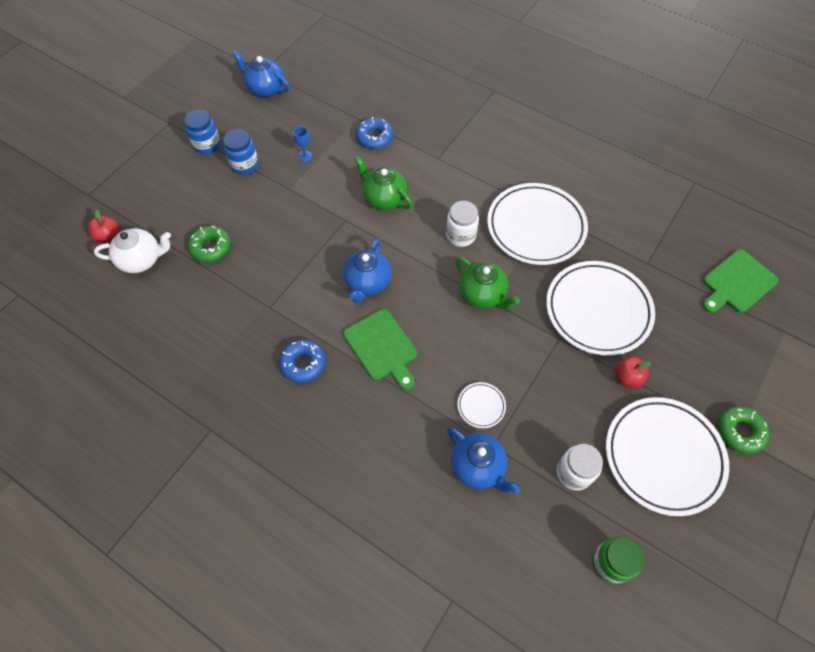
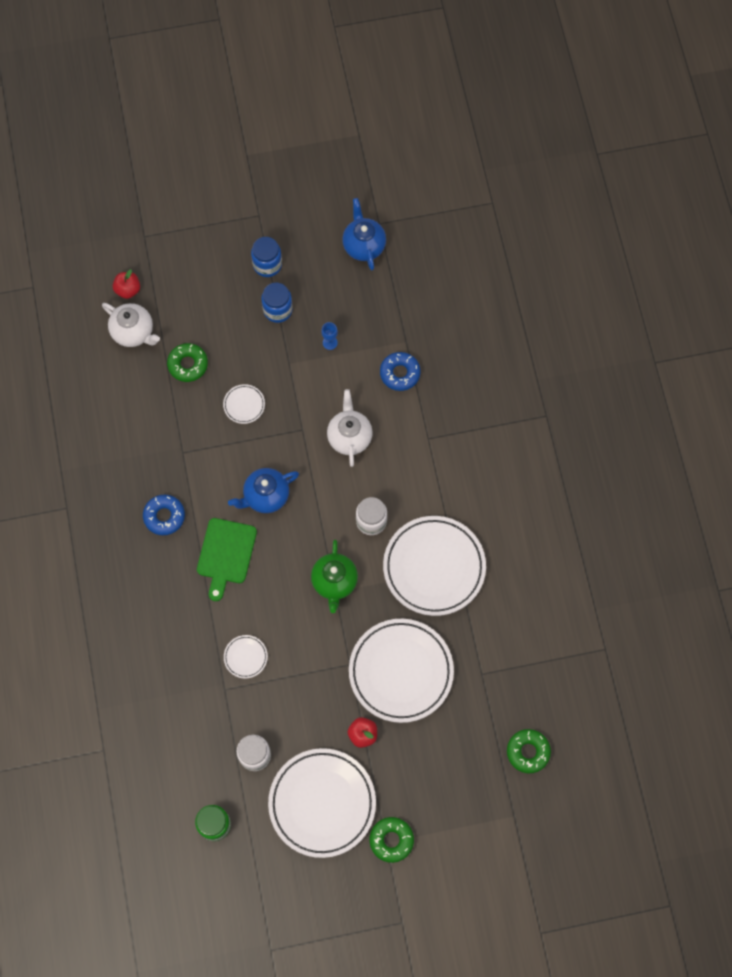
camera: 45 degrees right, 10 degrees up
green teapot [354,156,412,210] -> white teapot [327,389,373,467]
blue teapot [447,427,520,493] -> none
green cutting board [702,249,779,313] -> green donut [507,729,551,773]
none -> white plate [223,384,265,424]

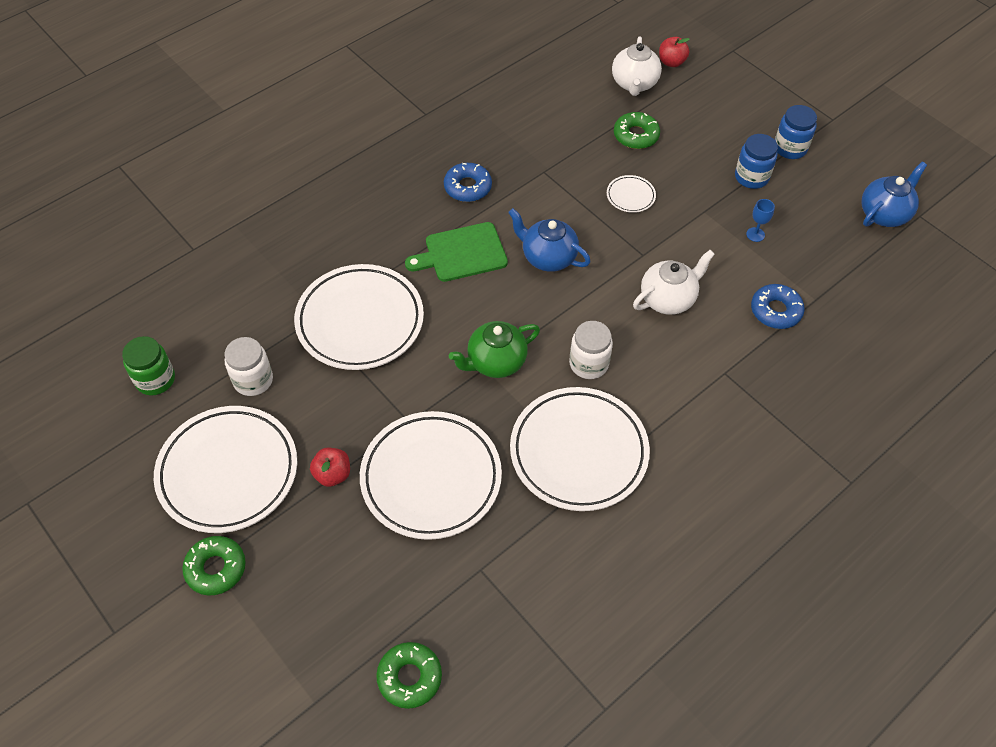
camera: 60 degrees right, 15 degrees down
white plate [224,635,268,679] -> white plate [294,264,424,370], size x2.38

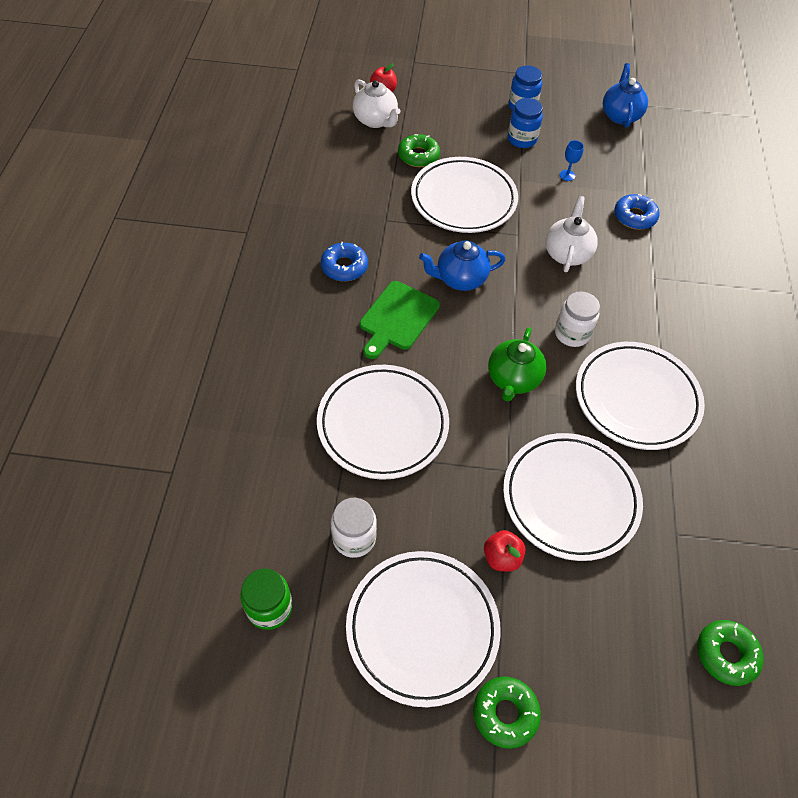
camera: 45 degrees left, 0 degrees up
white plate [607,175,656,213] -> white plate [411,157,518,233], size x2.38

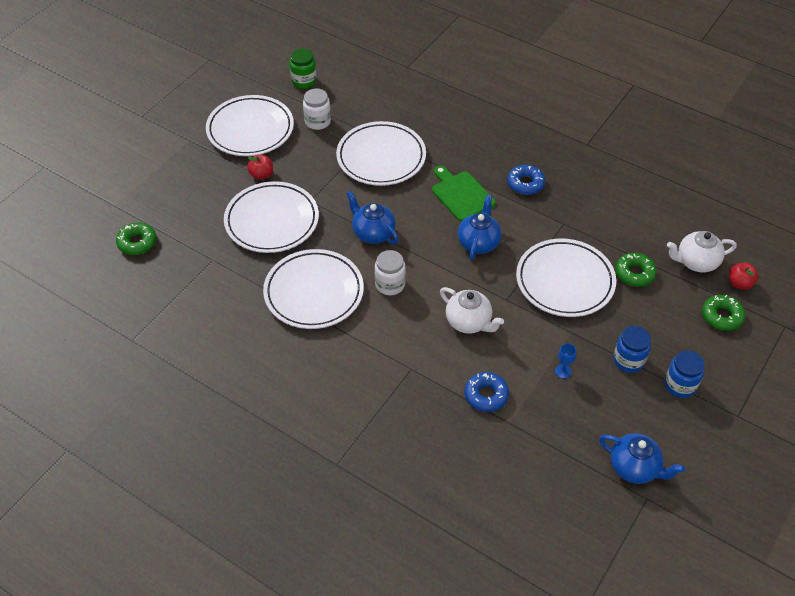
camera: 120 degrees right, 5 degrees down
green donut [473,677,541,749] -> green donut moved to [702,295,745,331]
green teapot [488,327,547,401] -> blue teapot [346,191,399,244]

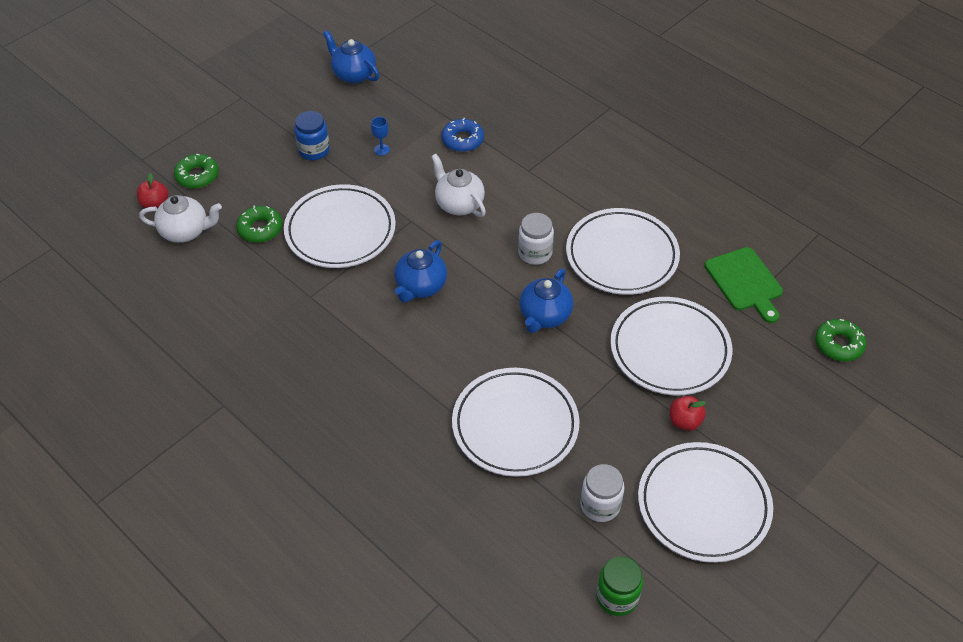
camera: 170 degrees left, 0 degrees up
blue teapot [346,191,399,244] -> blue teapot turned 60 degrees clockwise [519,269,573,333]
green cutting board [432,166,496,222] -> green cutting board moved to [705,247,783,323]
blue donut [507,165,545,195] -> none
blue jar [665,351,705,398] -> none

